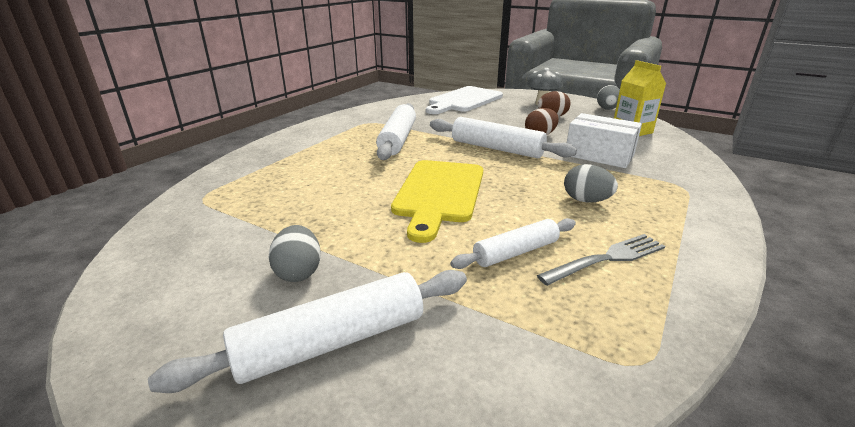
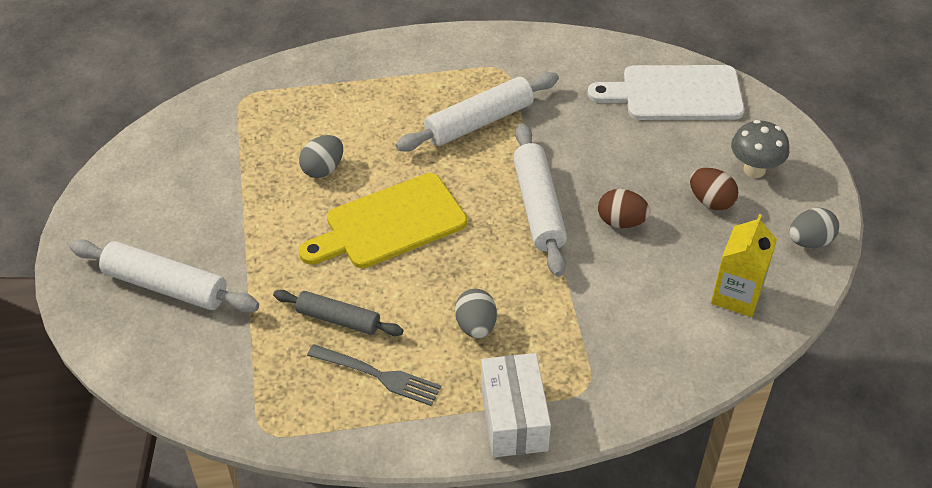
camera: 50 degrees right, 20 degrees up
grey egg [269,225,321,282] -> grey egg moved to [299,135,343,178]
white rolling pin [450,218,576,269] -> grey rolling pin [273,290,404,336]
white box [567,113,642,168] -> white box moved to [481,353,551,457]

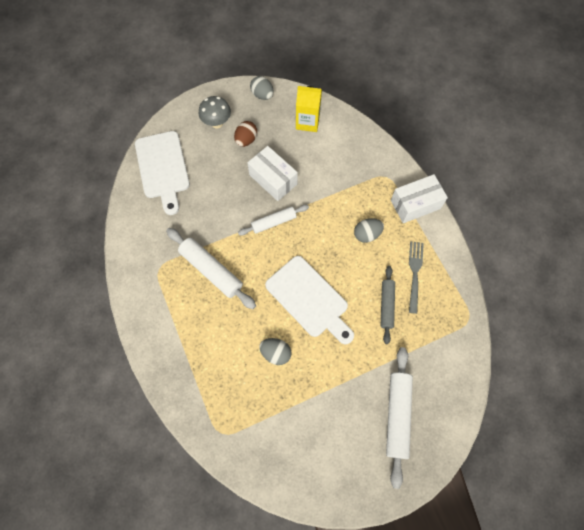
camera: 105 degrees left, 20 degrees up
yellow cutting board [299,173,467,268] -> white cutting board [265,256,354,344]
white rolling pin [513,123,567,277] -> white rolling pin [238,205,309,235], size x0.64
brown egg [598,189,650,228] -> white box [247,146,298,201]

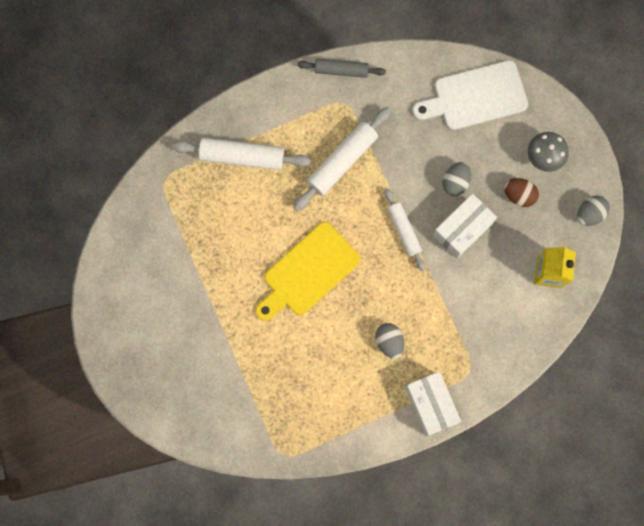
camera: 90 degrees right, 10 degrees up
grey egg [259,338,291,365] -> grey egg moved to [442,162,471,196]
white cutting board [265,256,354,344] -> yellow cutting board [255,222,360,321]
grey rolling pin [381,266,395,344] -> grey rolling pin moved to [297,59,386,78]
white rolling pin [386,347,413,489] -> white rolling pin moved to [172,138,311,170]
grey fork [409,241,424,314] -> none

